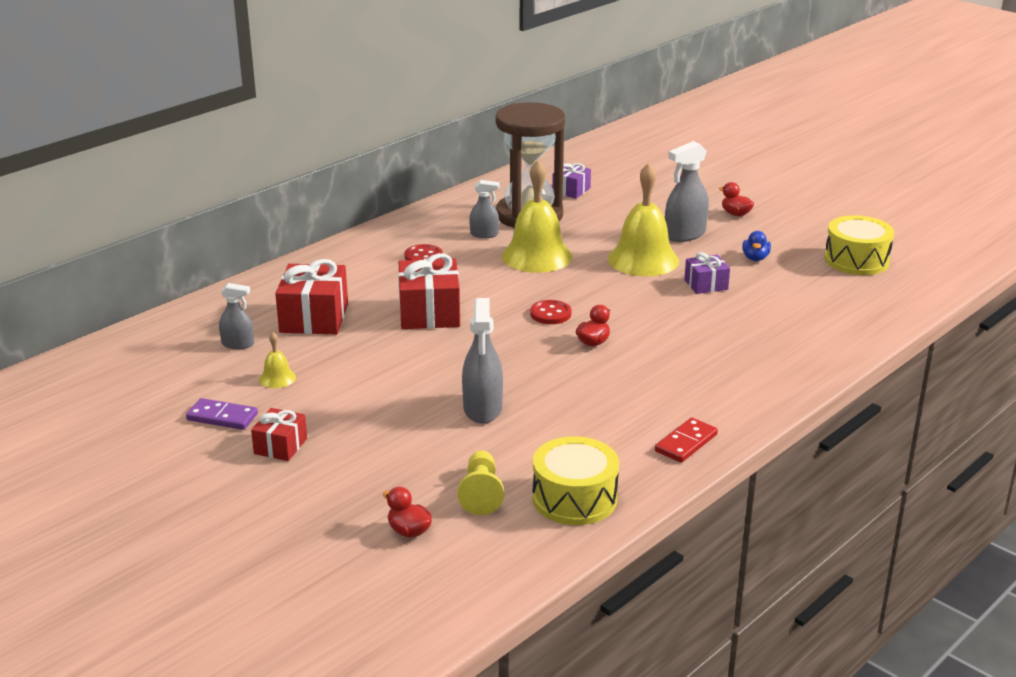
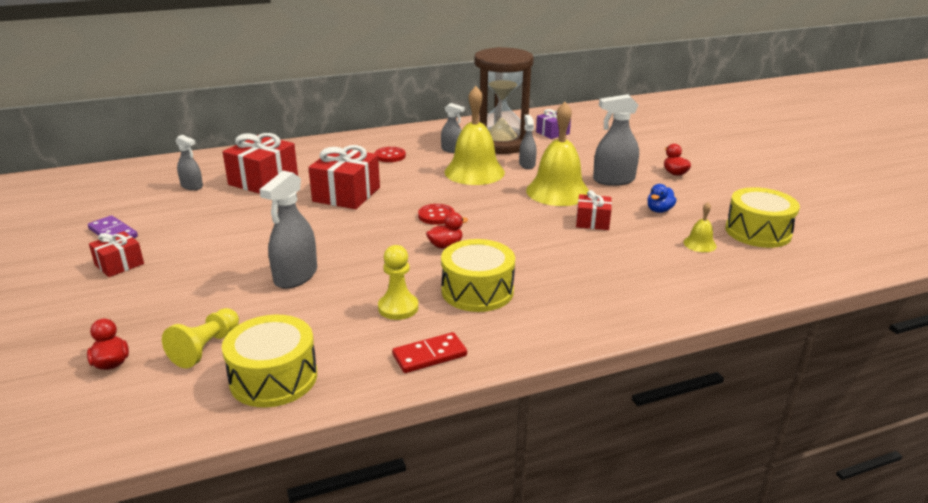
camera: 25 degrees right, 0 degrees up
yellow bell [259,332,296,388] -> yellow bell moved to [683,202,717,252]
purple gift [684,252,730,294] -> red gift [576,190,612,230]
none -> yellow pawn [378,245,418,320]
none -> yellow drum [441,239,515,312]
none -> grey spray bottle [519,115,537,169]

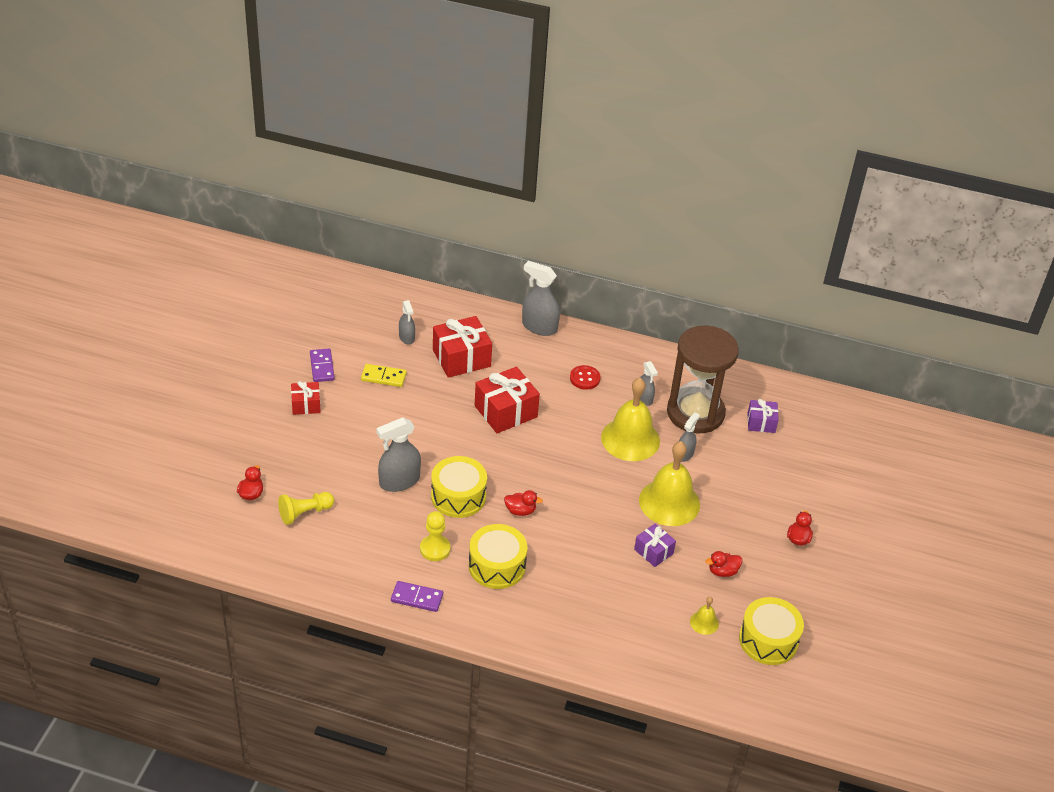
camera: 35 degrees right, 15 degrees up
yellow drum [222,315,317,408] -> yellow drum moved to [431,456,487,518]
red domino [392,332,467,373] -> purple domino [391,581,443,612]
red button [418,204,455,225] -> none
red gift [576,190,612,230] -> purple gift [634,523,676,567]
grey spray bottle [593,94,639,186] -> grey spray bottle moved to [522,261,560,336]
blue duck [647,184,677,213] -> red duck [706,551,742,577]
none -> yellow domino [361,364,407,387]

